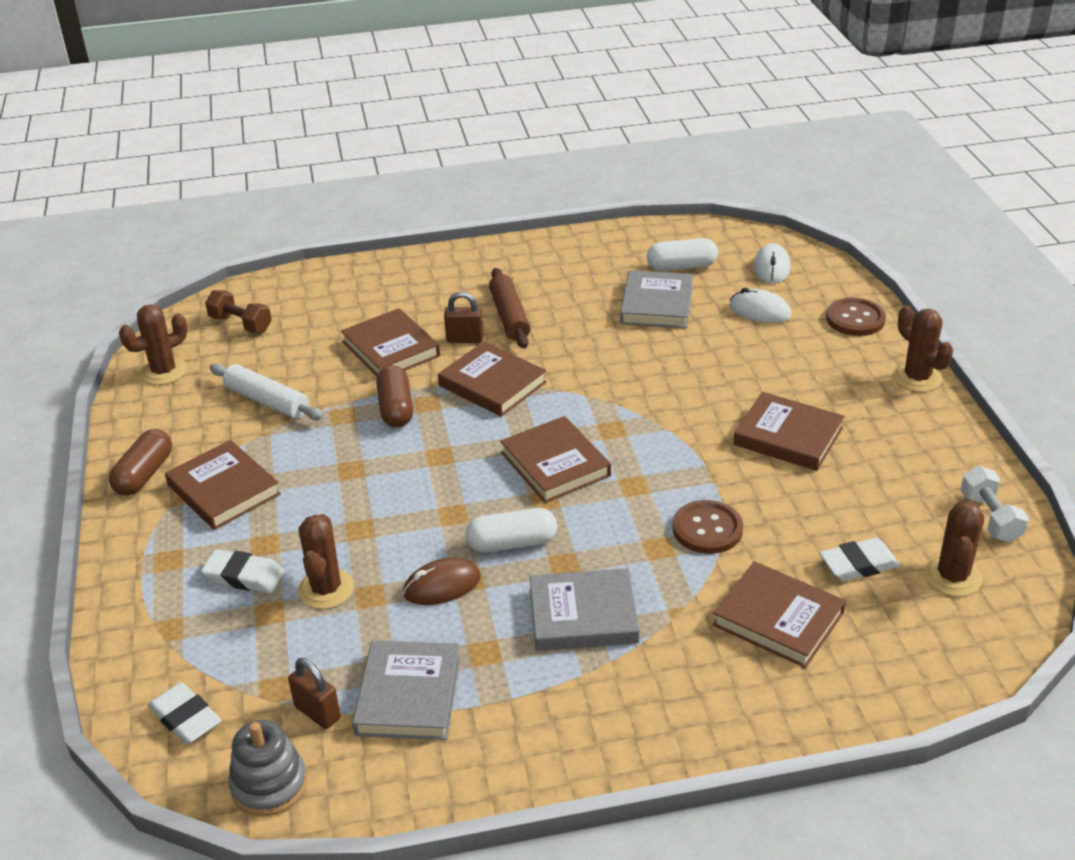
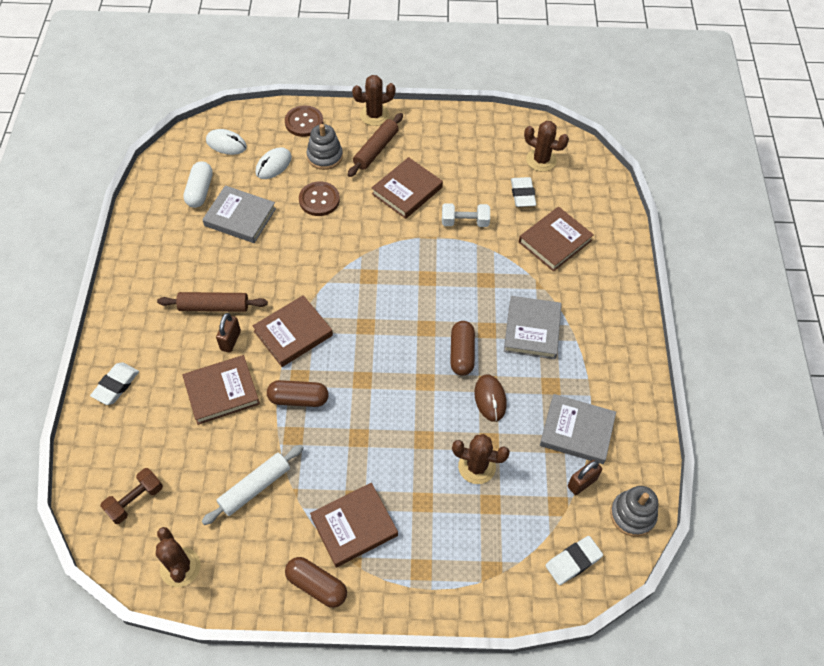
camera: 80 degrees left, 20 degrees up
white eraser [201,549,284,593] -> white eraser moved to [90,362,139,405]
white capsule [466,508,557,553] -> brown capsule [450,321,475,376]
brown book [500,416,611,503] -> none
brown button [673,500,743,554] -> brown button moved to [299,181,340,216]
white dumbbell [961,466,1029,542] -> white dumbbell moved to [442,203,490,227]
none -> grey stacking toy [307,124,343,170]
none -> brown rolling pin [348,113,403,177]

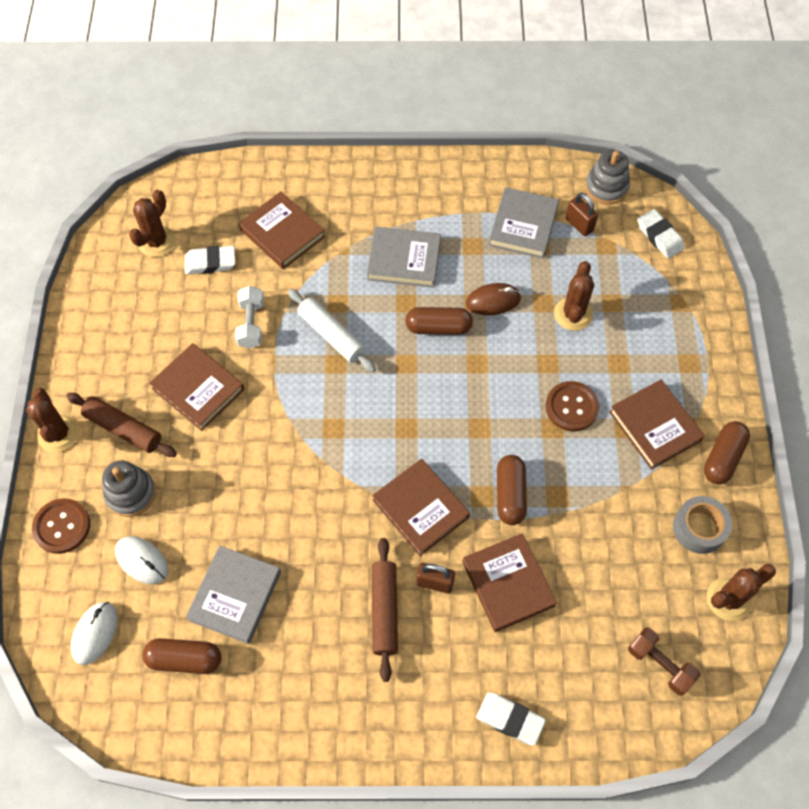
camera: 90 degrees left, 5 degrees up
white capsule [183,161,213,208] -> brown capsule [142,638,221,674]
white rolling pin [202,445,304,525] -> white rolling pin moved to [288,289,376,372]
brown button [299,181,340,216] -> brown button moved to [546,381,600,431]
none -> grey tape [673,496,732,554]

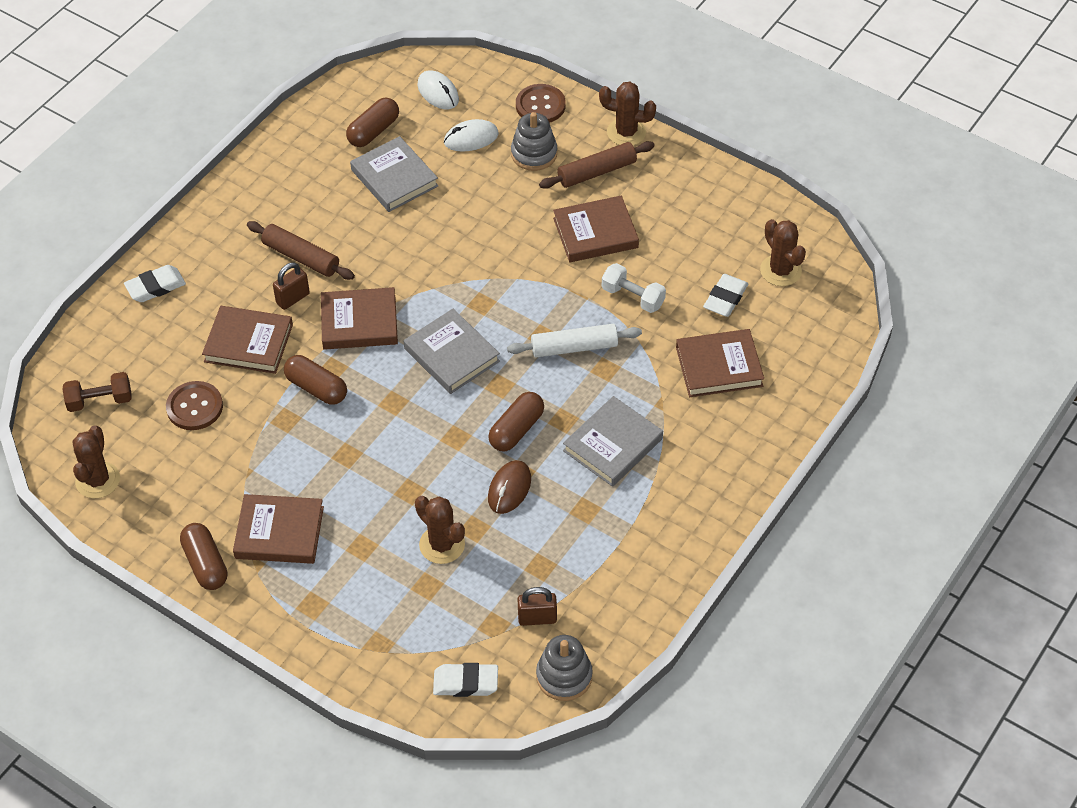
camera: 125 degrees right, 10 degrees down
grey book [489,187,559,259] -> grey book moved to [404,309,500,394]
brown button [546,381,600,431] -> brown button moved to [166,381,223,430]
grey tape [673,496,732,554] -> none

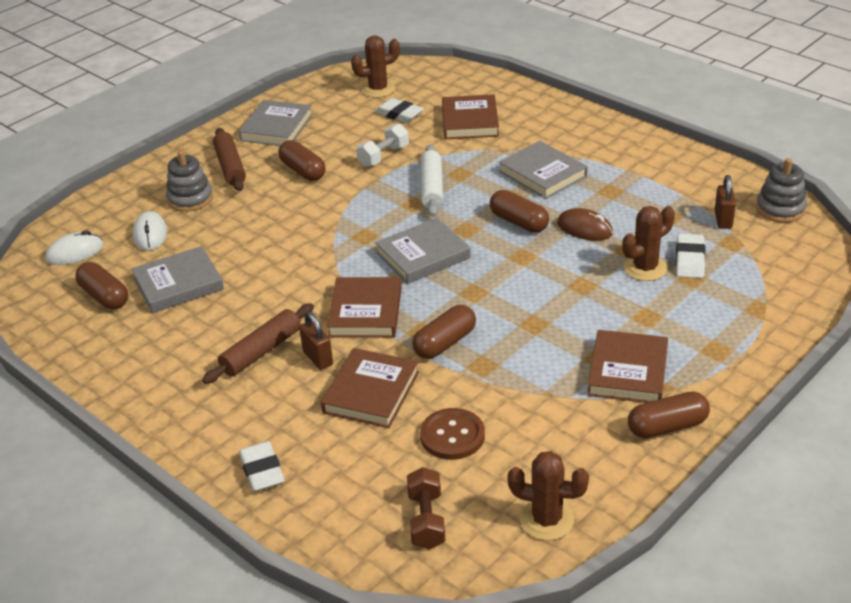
camera: 80 degrees left, 15 degrees down
white eraser [433,663,498,697] -> white eraser moved to [675,234,706,278]
brown button [516,84,566,123] -> none
brown book [553,196,639,262] -> brown capsule [278,140,326,181]
brown cactus [599,82,656,145] -> none
none -> grey book [239,100,313,146]

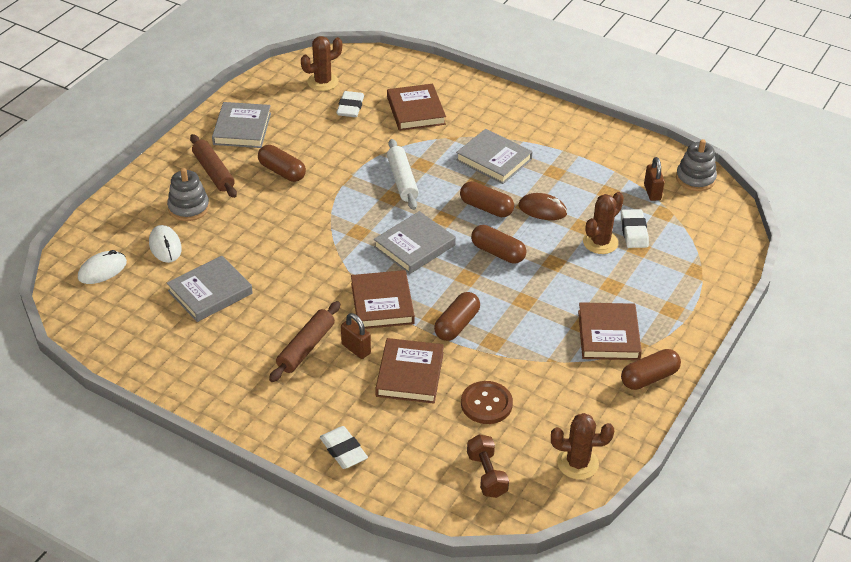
camera: 15 degrees left, 5 degrees up
brown capsule [75,262,128,310] -> brown capsule moved to [471,225,526,264]
white dumbbell [356,124,409,167] -> none
white eraser [375,98,424,123] -> white eraser turned 75 degrees clockwise [336,91,364,117]

